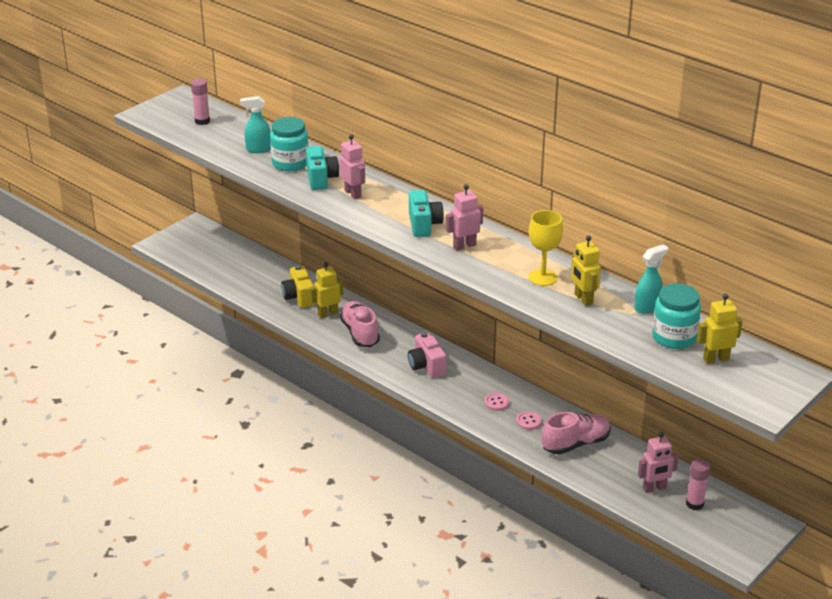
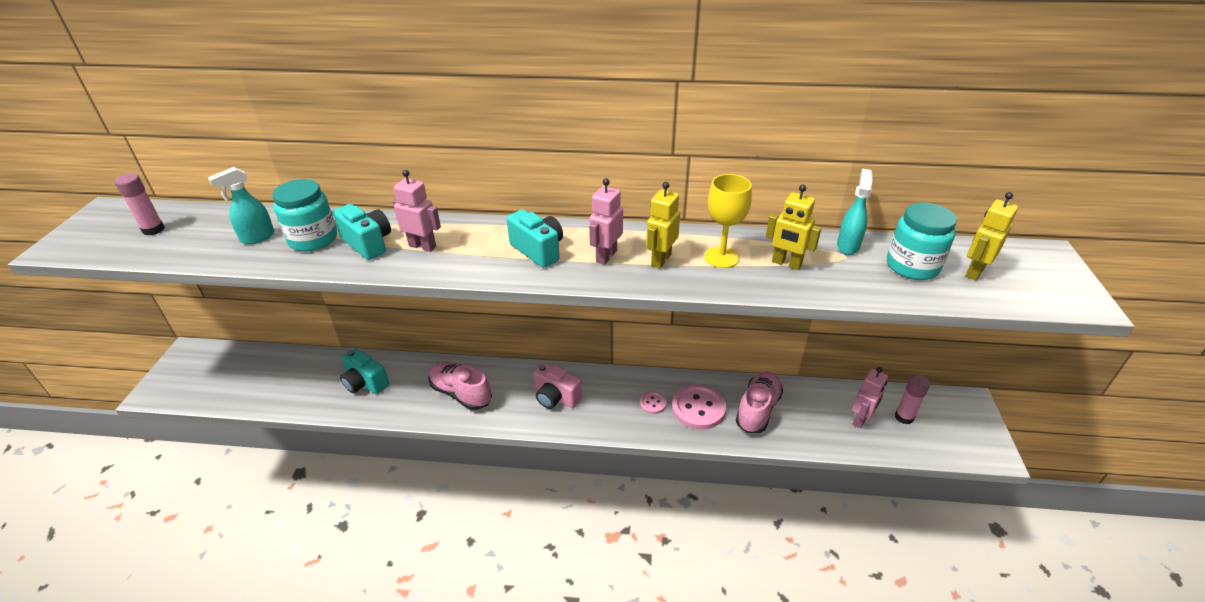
camera: 35 degrees left, 5 degrees up
yellow camera [281,265,315,308] -> turquoise camera [340,348,389,394]
yellow robot [310,262,343,318] -> yellow robot moved to [646,182,680,269]
pink button [516,411,542,430] -> pink button [672,384,726,430], size x1.96

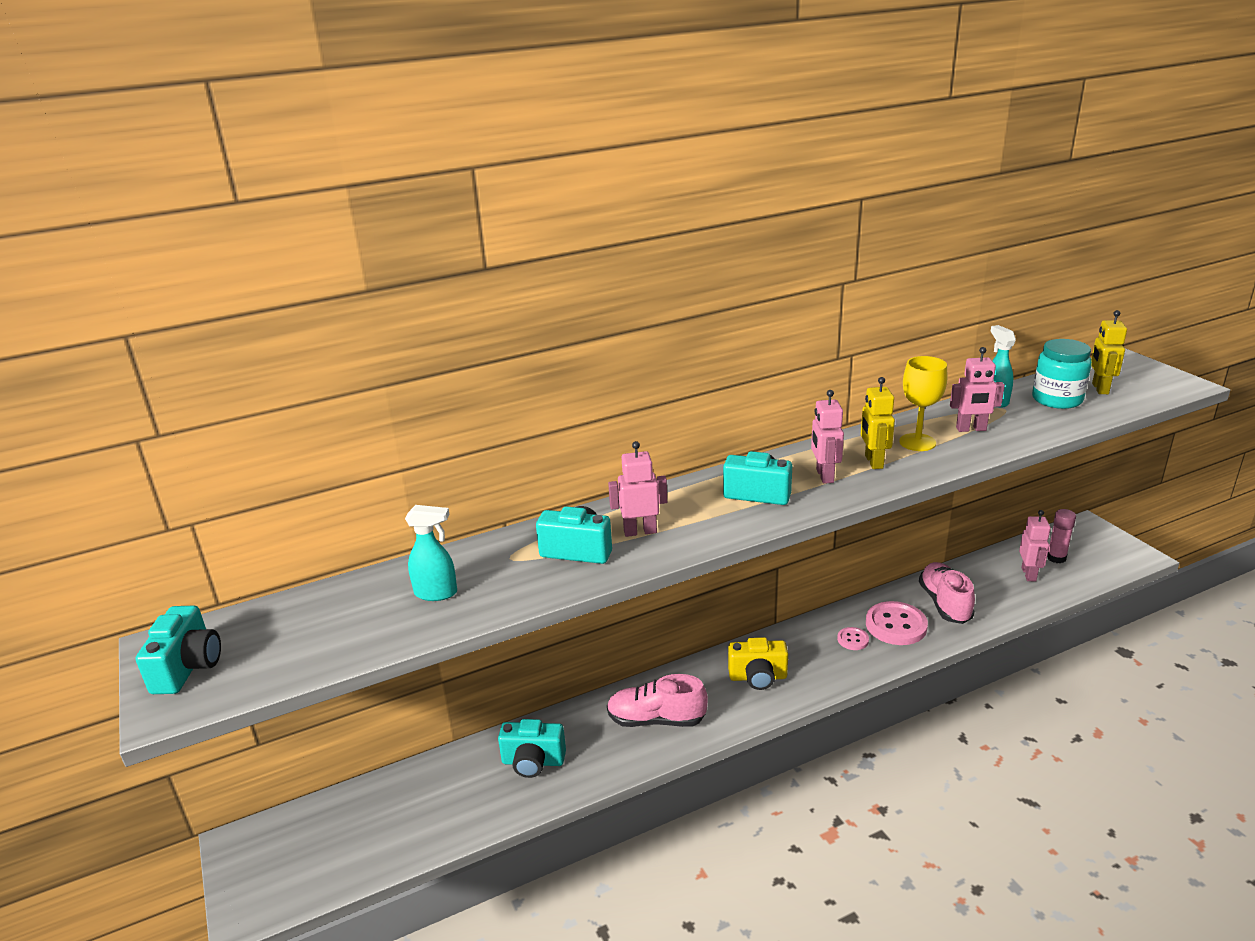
camera: 30 degrees left, 10 degrees down
pink glue stick [114,173,165,236] -> none
turquoise spray bottle [208,167,274,244] -> turquoise spray bottle turned 105 degrees counterclockwise [405,505,457,601]
turquoise jar [272,179,337,252] -> none
pink camera [533,362,582,409] -> yellow camera [728,637,788,690]
yellow robot [766,185,821,270] -> pink robot [950,347,1005,432]
none -> turquoise camera [135,606,221,694]

